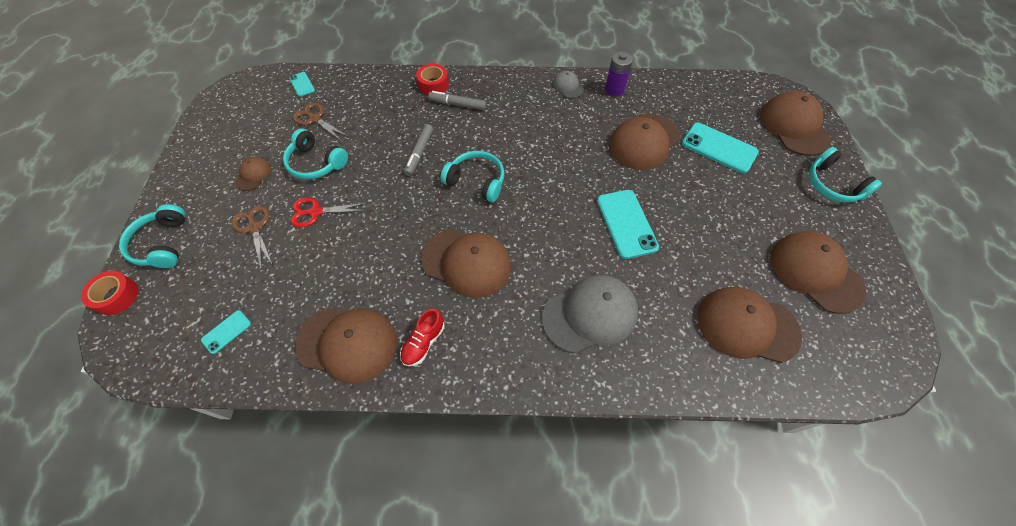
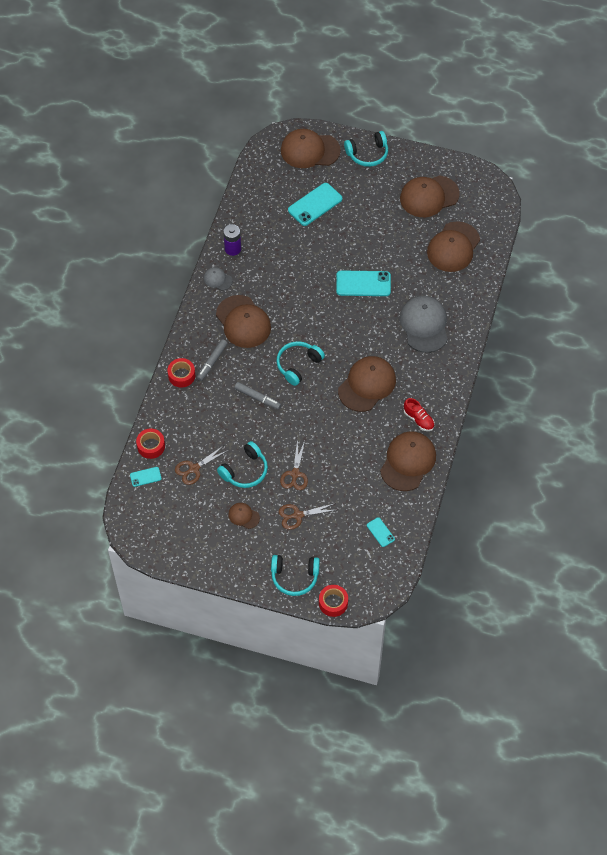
camera: 75 degrees left, 0 degrees up
red scissors [291,197,367,228] -> brown scissors [280,439,308,490]
grey cap [553,71,584,98] -> grey cap turned 45 degrees clockwise [204,267,233,291]
brown cap [609,113,680,170] -> brown cap moved to [216,295,271,348]
none -> red tape [136,428,165,459]

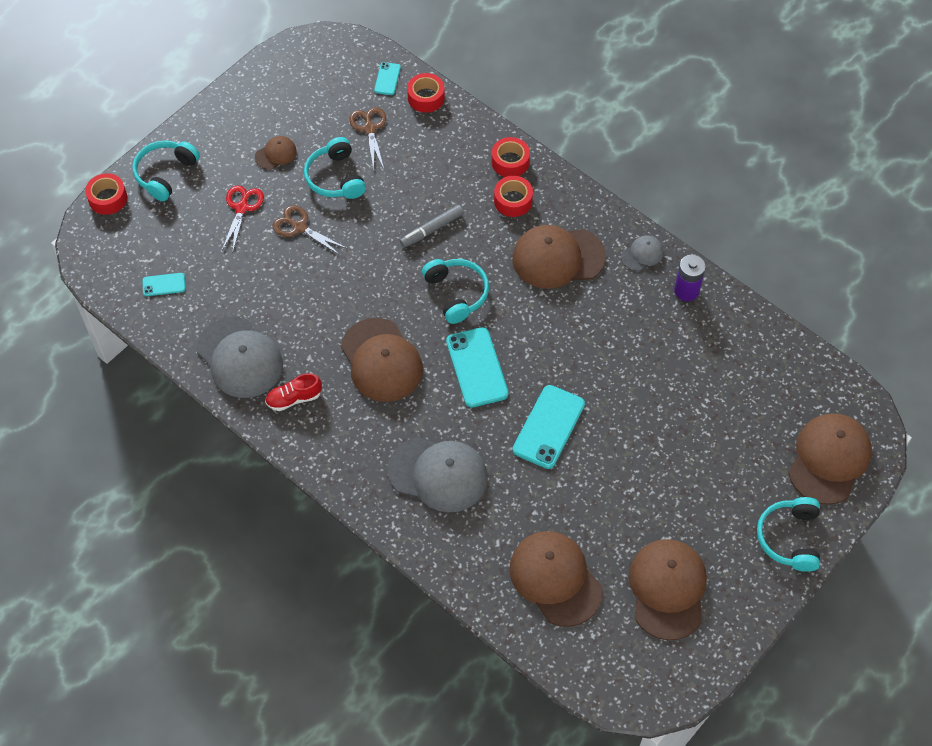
camera: 115 degrees right, 0 degrees up
grey marker [197,339,228,381] -> red tape [494,176,533,217]
brown scissors [279,503,336,530] -> red scissors [222,185,264,251]
turquoise phone [288,183,342,226] -> turquoise phone moved to [446,327,508,407]
brown cap [380,431,436,491] -> grey cap [197,317,283,398]

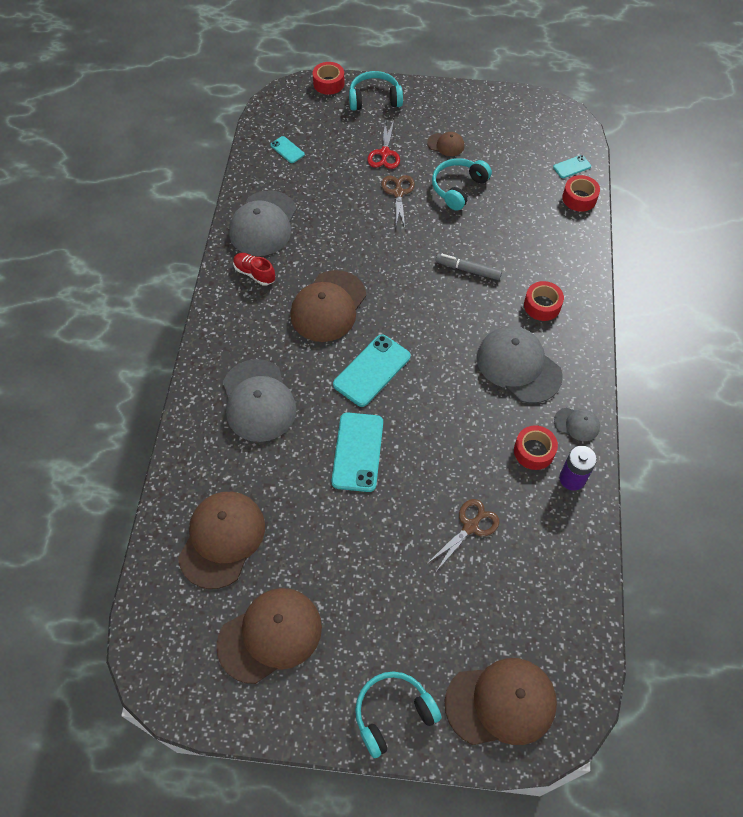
camera: 55 degrees right, 0 degrees up
red scissors [222,185,264,251] -> red scissors turned 120 degrees clockwise [367,120,400,169]
brown scissors [349,107,386,170] -> brown scissors moved to [428,499,499,570]
turquoise headphones [422,259,489,324] -> none
red tape [491,137,530,177] -> red tape moved to [514,425,558,470]
brown cap [512,225,606,289] -> grey cap [477,326,563,404]
turquoise phone [513,385,585,469] -> turquoise phone turned 75 degrees counterclockwise [332,413,383,492]

